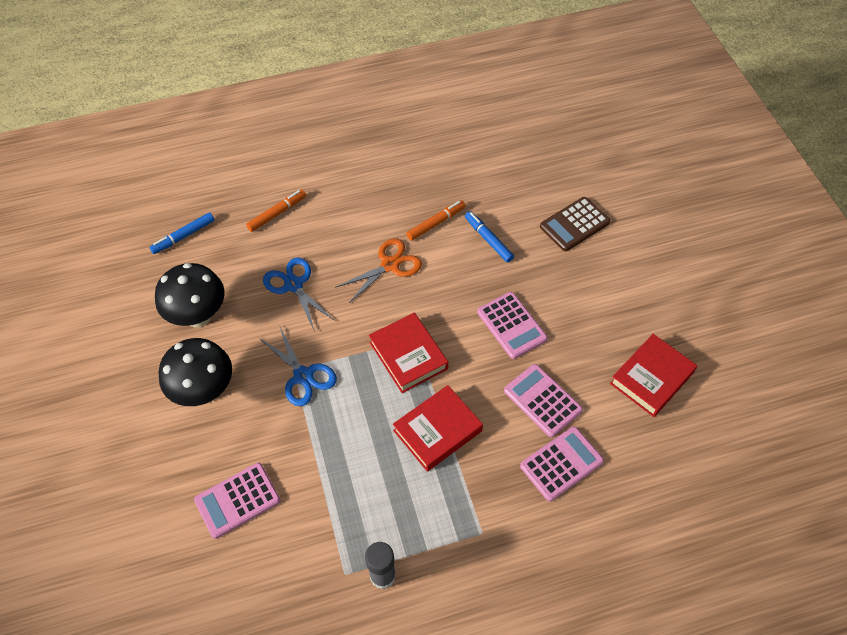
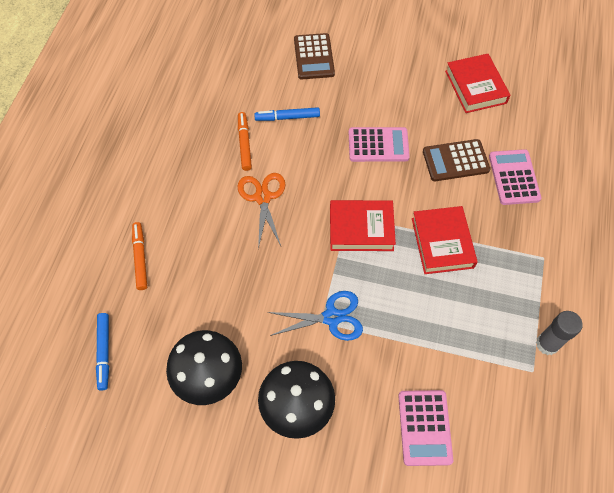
camera: 60 degrees left, 5 degrees up
blue scissors [263,258,335,332] -> none
pink calculator [504,364,583,437] -> brown calculator [423,139,490,181]

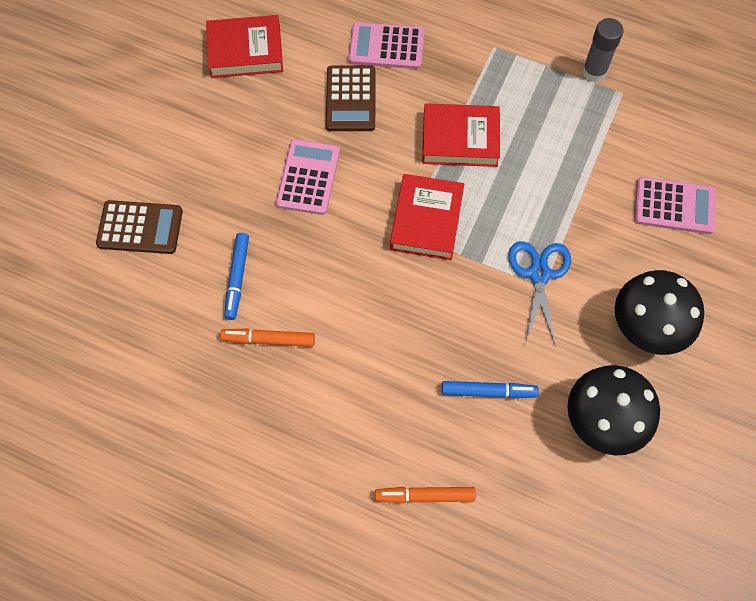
camera: 80 degrees left, 5 degrees up
blue marker [96,313,109,391] -> blue marker moved to [442,381,539,398]
orange scissors [238,173,286,249] -> none

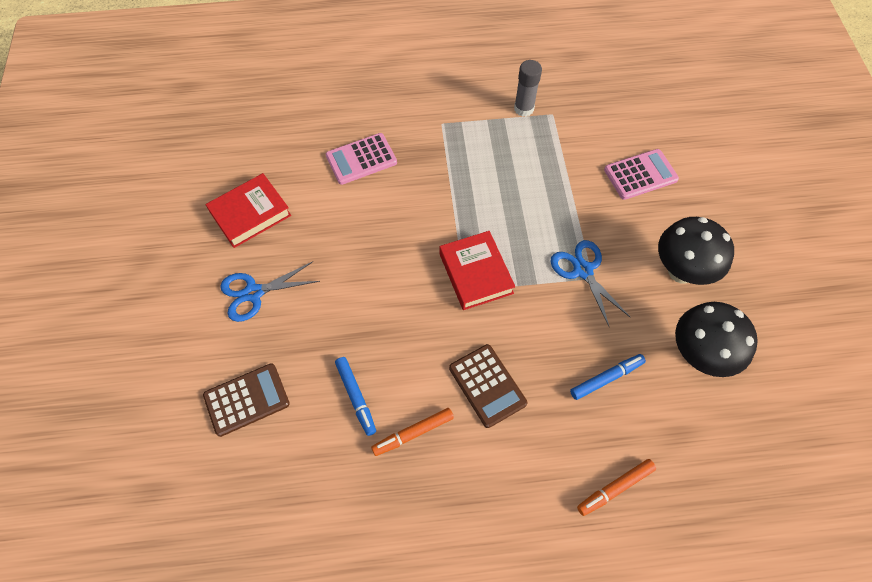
camera: 30 degrees left, 5 degrees down
pink calculator [276,139,340,215] -> none
brown calculator [326,66,375,131] -> brown calculator moved to [449,344,527,428]
red book [422,103,500,167] -> none
none -> blue scissors [220,262,320,322]

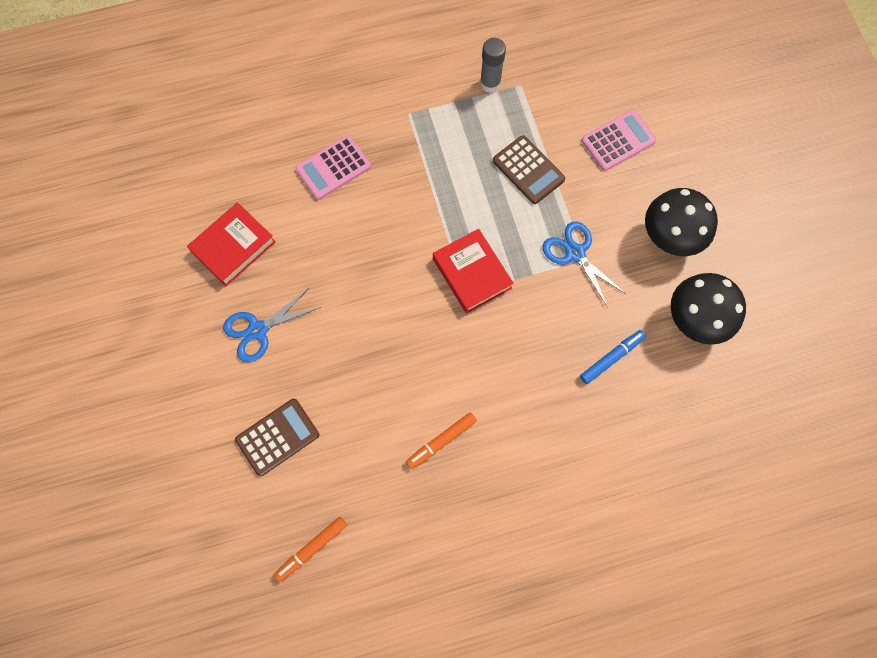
camera: 10 degrees left, 10 degrees up
blue marker [335,357,376,436] -> none
brown calculator [449,344,527,428] -> brown calculator moved to [493,135,565,204]
orange marker [577,459,656,516] -> orange marker moved to [274,517,347,582]

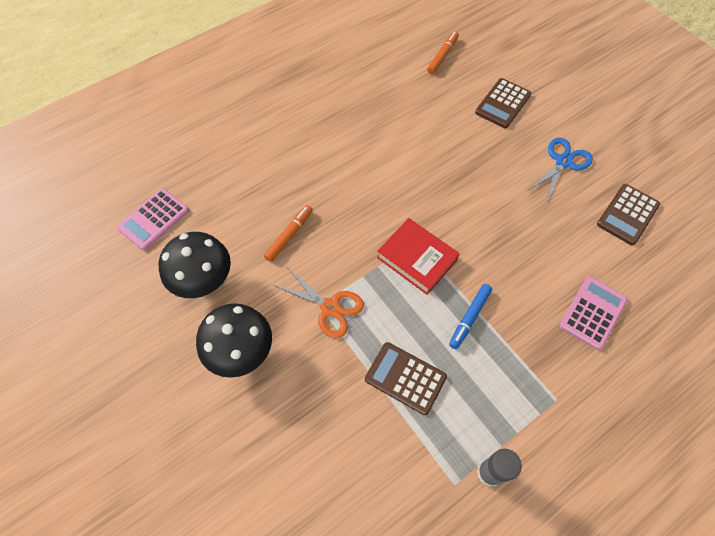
camera: 160 degrees right, 10 degrees down
red book [187,202,276,286] -> brown calculator [597,184,660,246]
orange marker [406,412,477,469] -> orange marker moved to [264,205,313,262]
blue scissors [542,221,626,308] -> orange scissors [273,267,364,338]
blue marker [580,330,646,384] -> blue marker moved to [449,284,492,349]
pink calculator [582,110,657,171] -> pink calculator moved to [117,188,189,251]

